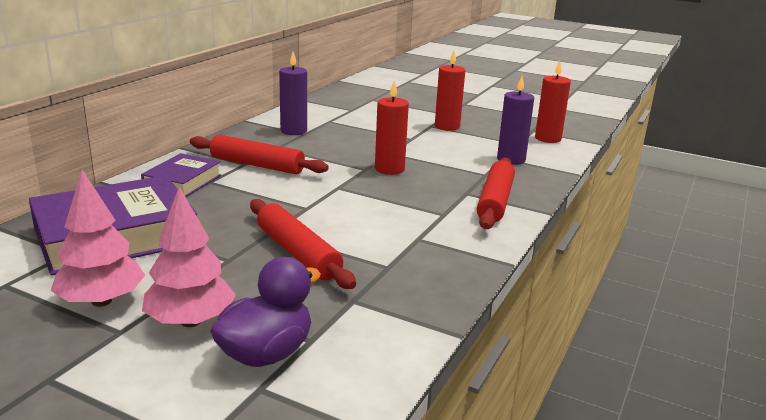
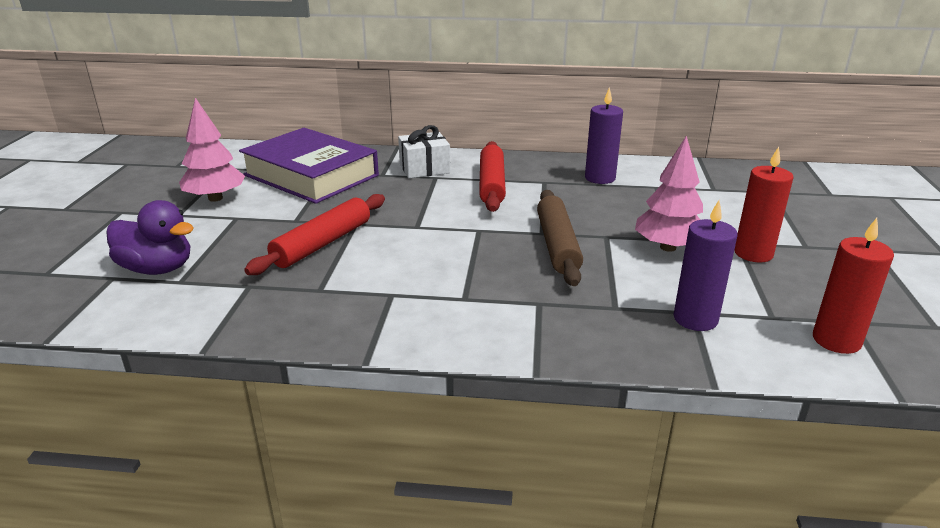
camera: 70 degrees right, 5 degrees up
purple book [141,153,221,197] -> white gift [398,125,450,178]
pink tree [142,187,236,327] -> pink tree moved to [635,136,703,252]
red candle [375,81,409,175] -> brown rolling pin [537,190,583,286]
red rolling pin [477,157,515,229] -> none

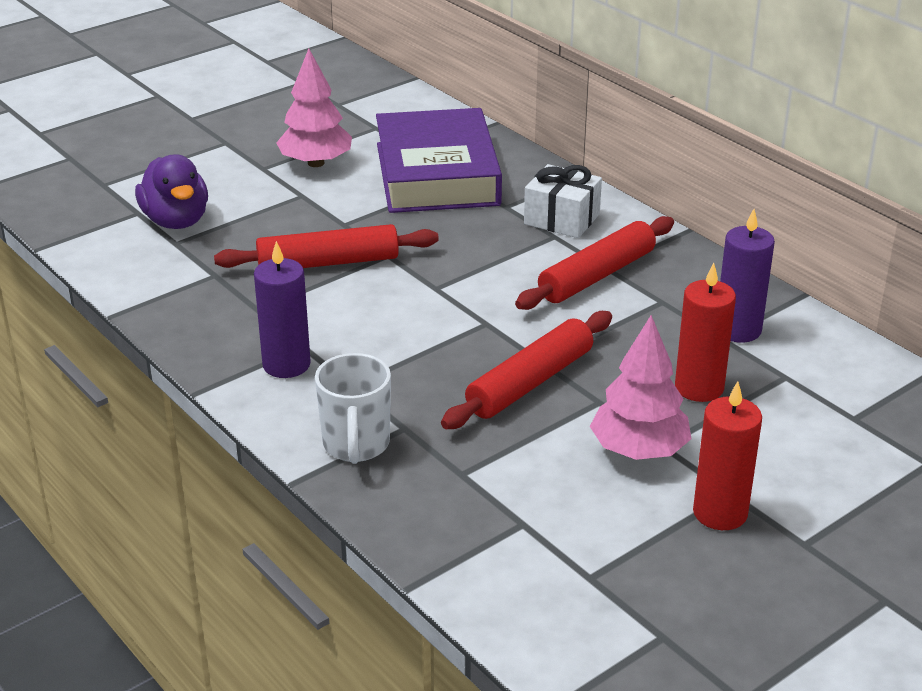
camera: 45 degrees right, 5 degrees up
brown rolling pin [537,190,583,286] -> red rolling pin [441,311,612,429]
purple candle [673,200,738,331] -> purple candle moved to [254,241,311,378]
red candle [813,218,894,354] -> red candle moved to [675,263,736,402]
none -> white mug [315,353,391,464]

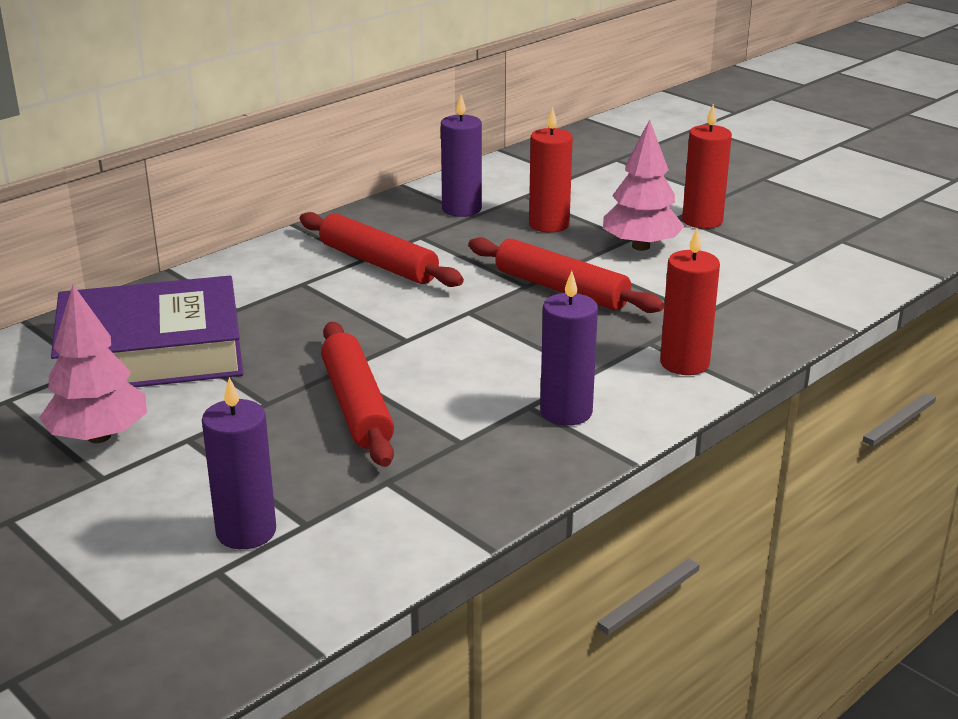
camera: 95 degrees left, 5 degrees down
purple duck [135,154,208,229] -> purple candle [202,377,276,549]
white mug [315,353,391,464] -> red candle [660,228,720,375]
white gift [524,164,602,238] -> none

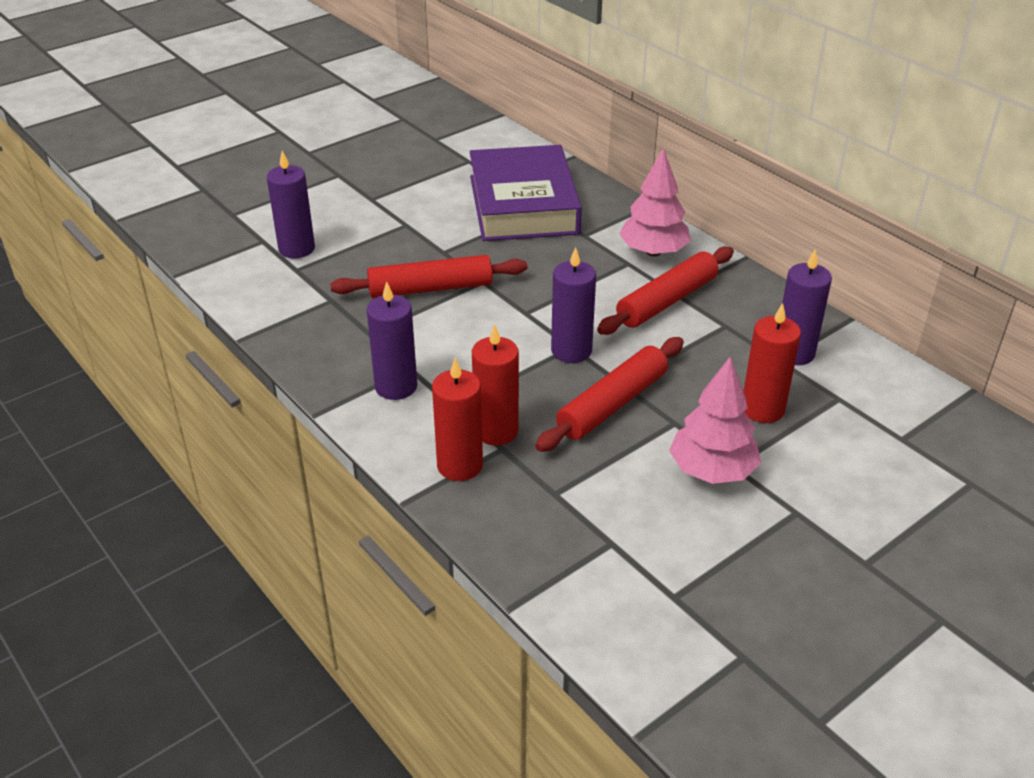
camera: 95 degrees right, 10 degrees up
pink tree [39,285,147,443] -> pink tree moved to [619,148,691,257]
red candle [682,104,732,229] -> red candle moved to [472,324,519,445]
none -> purple candle [551,247,596,363]

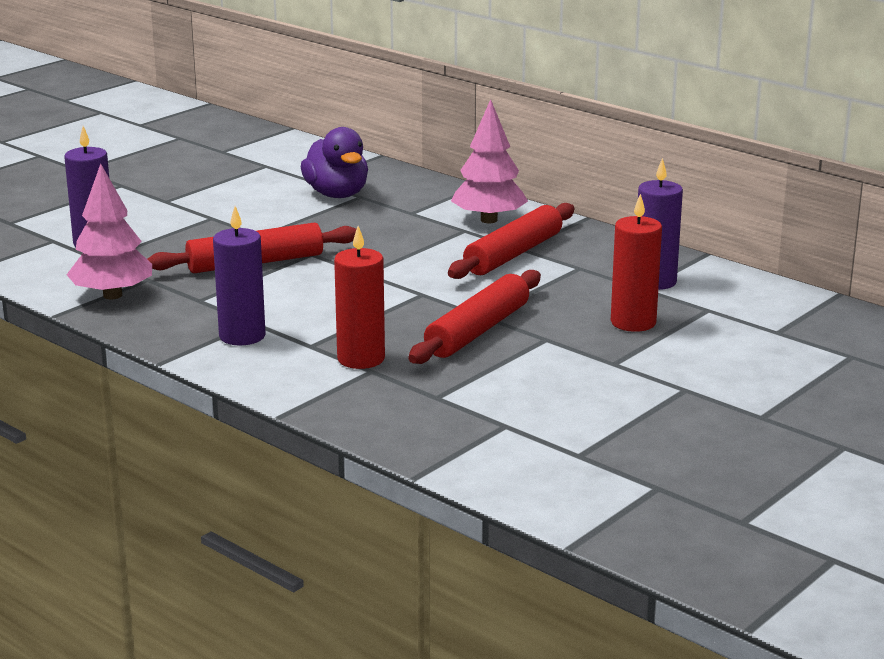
camera: 10 degrees left, 15 degrees down
red candle [432,358,483,481] -> none
purple book [469,145,582,241] -> purple duck [301,127,368,198]
purple candle [551,247,596,363] -> none
pink tree [669,357,761,484] -> pink tree moved to [67,164,152,299]

